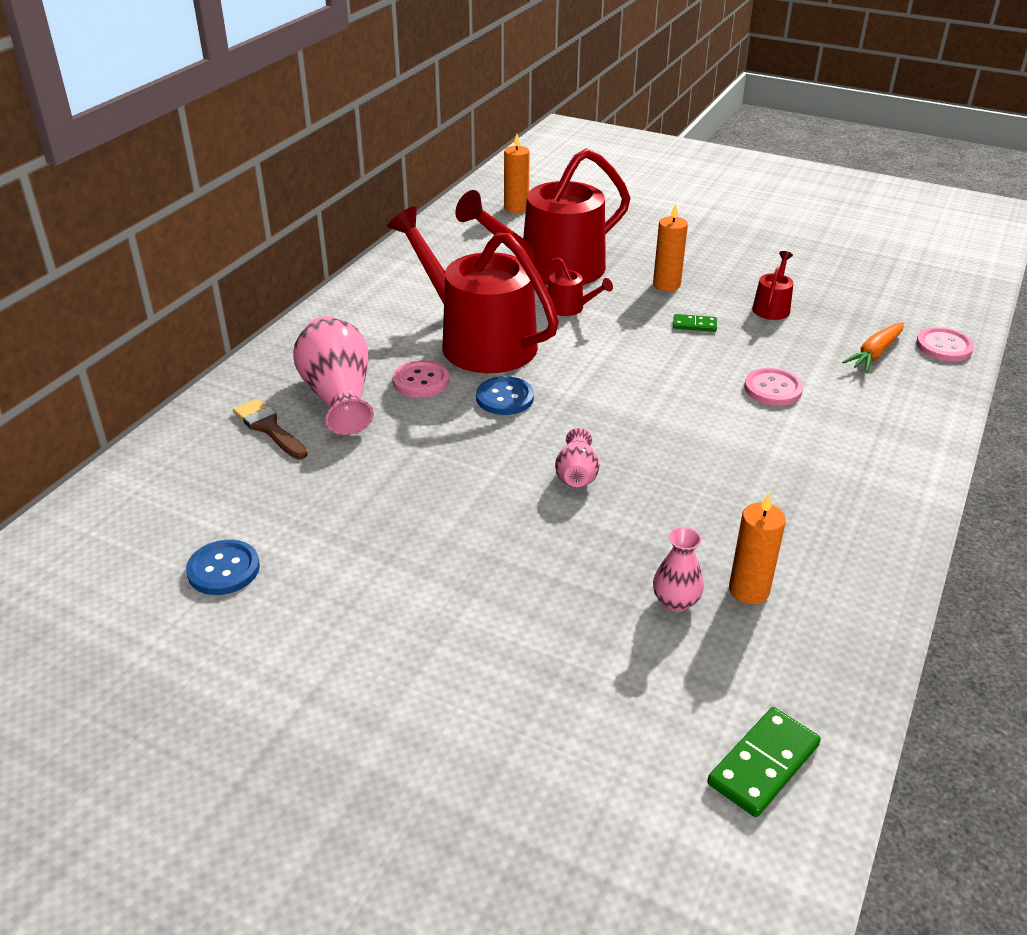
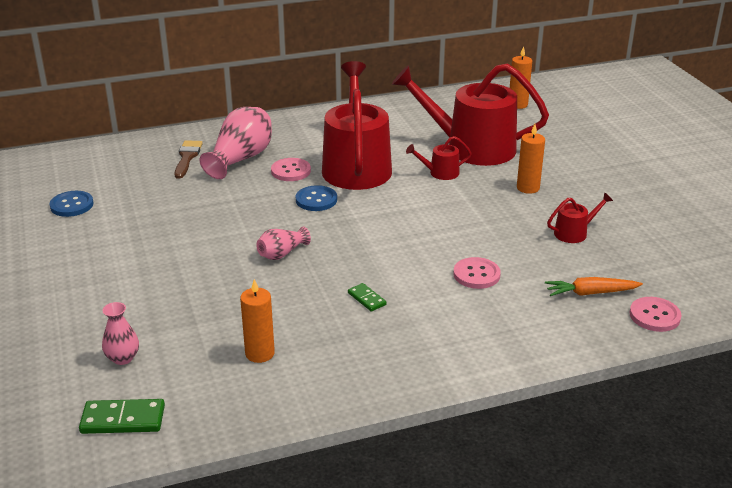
camera: 45 degrees right, 5 degrees down
red watering can [538,257,613,316] -> red watering can turned 90 degrees clockwise [406,136,472,180]
pink vase [653,527,704,612] -> pink vase moved to [102,302,139,365]
green domino [673,314,717,332] -> green domino moved to [348,283,387,312]

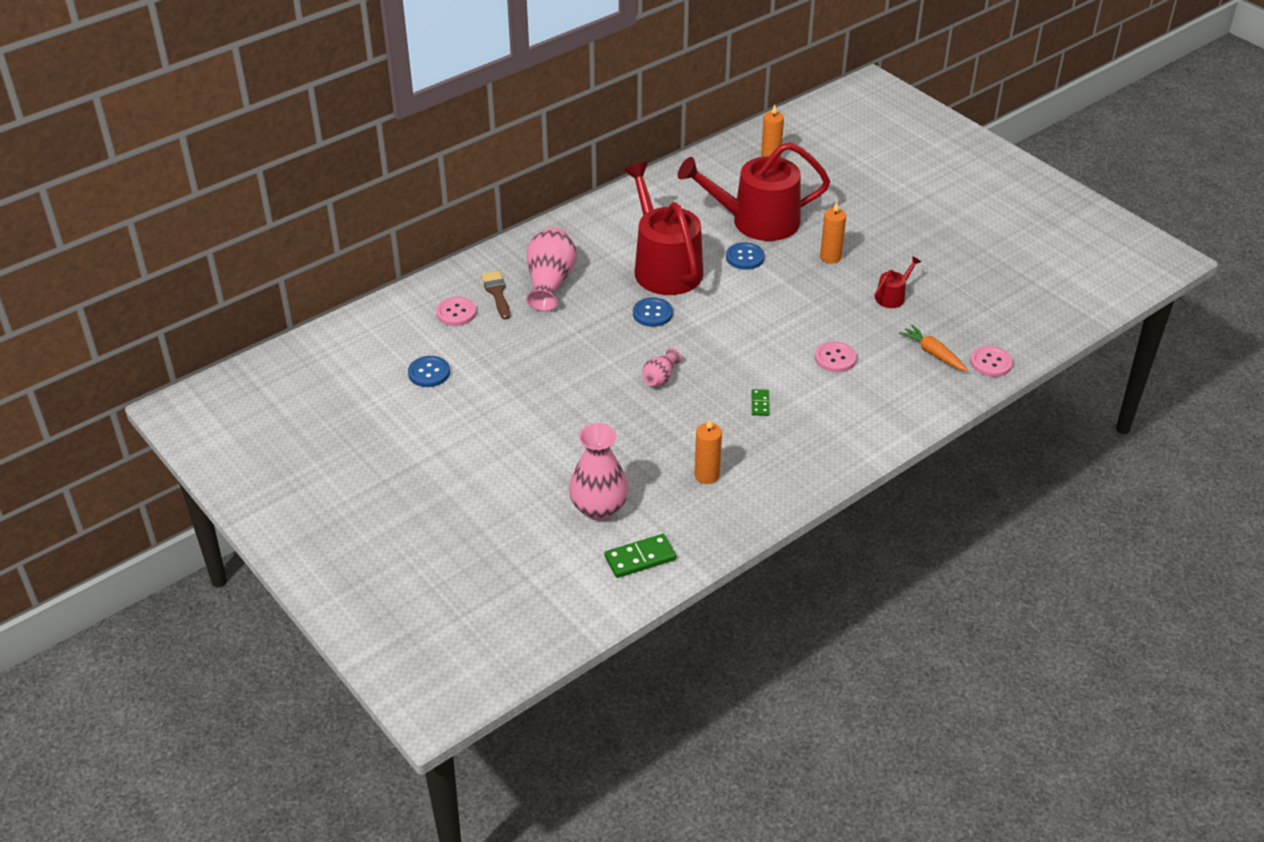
camera: 20 degrees left, 10 degrees up
pink vase [102,302,139,365] -> pink vase [569,423,628,521], size x1.87
pink button [271,158,311,181] -> pink button moved to [436,297,476,326]
green domino [348,283,387,312] -> green domino turned 60 degrees clockwise [752,389,770,416]
red watering can [406,136,472,180] -> blue button [726,242,765,270]
orange carrot [545,277,643,296] -> orange carrot turned 75 degrees clockwise [899,325,968,372]

